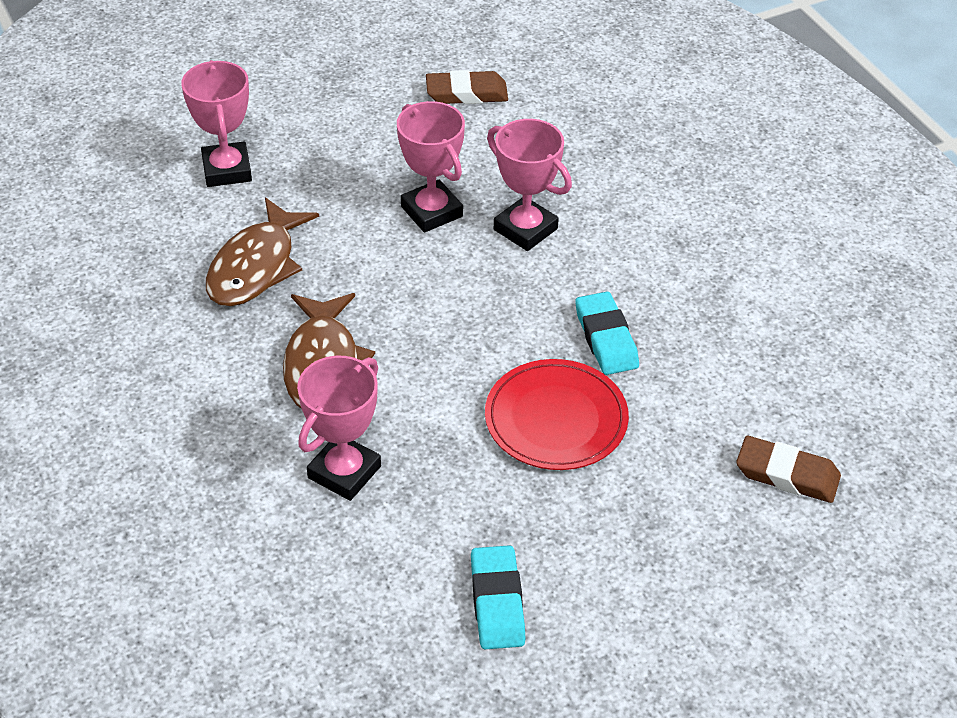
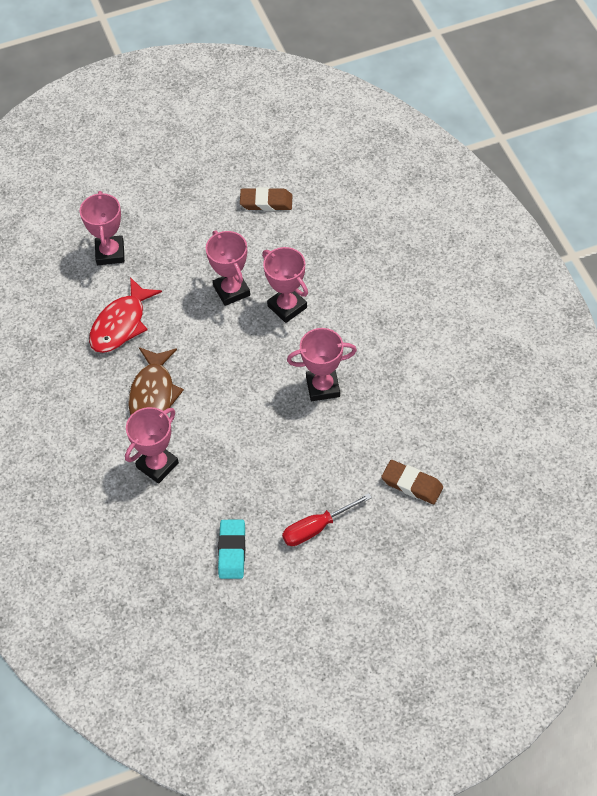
camera: 10 degrees right, 10 degrees up
brown fish [206,197,319,306] -> red fish [89,277,162,353]
red plate [485,359,629,470] -> none
turquoise eraser [575,292,639,375] -> pink trophy [287,328,357,401]
none -> red screwdriver [282,493,372,546]

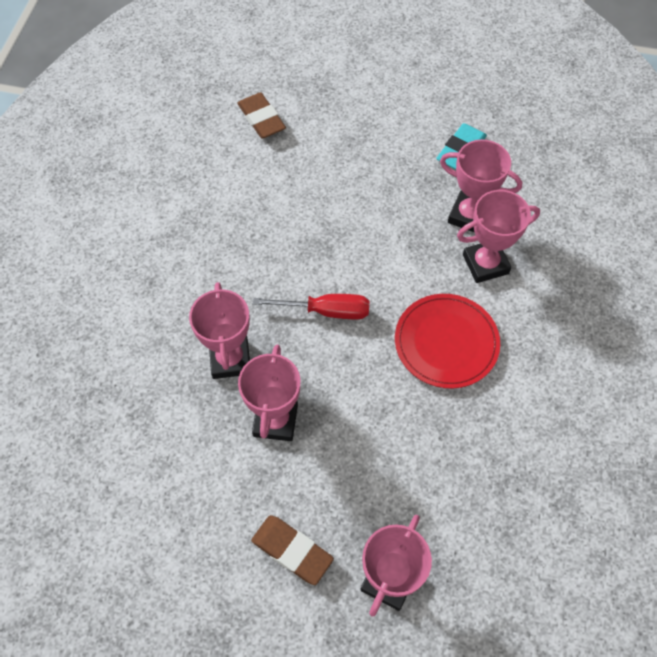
camera: 150 degrees left, 5 degrees up
red fish [89,277,162,353] -> none
brown fish [128,347,184,415] -> red plate [395,294,500,388]
brown eraser [240,187,292,211] -> brown eraser moved to [251,515,334,585]
red screwdriver [282,493,372,546] -> red screwdriver moved to [253,294,369,319]
pink trophy [287,328,357,401] -> pink trophy moved to [440,140,522,232]

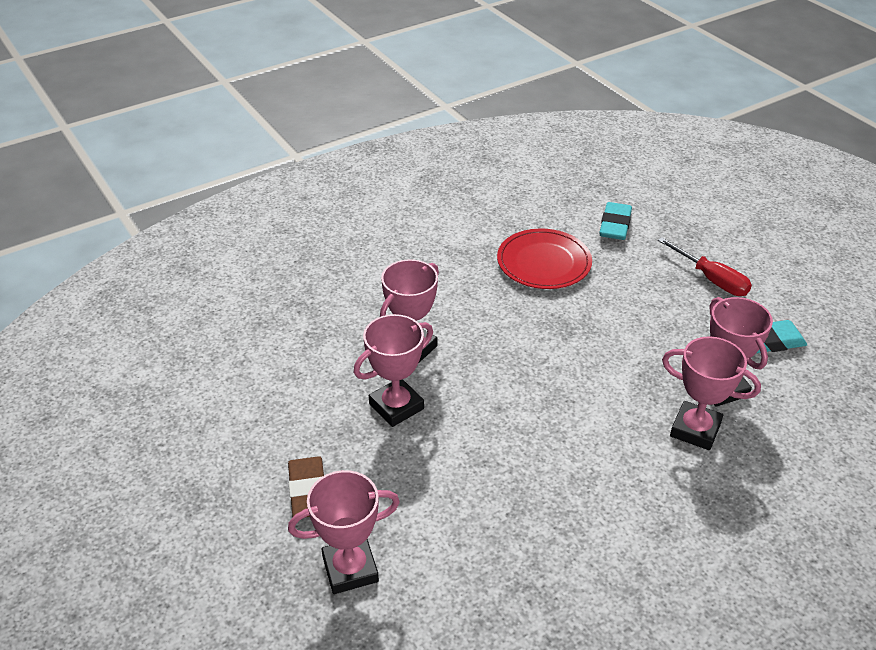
camera: 45 degrees right, 20 degrees down
brown eraser [238,93,286,139] -> turquoise eraser [600,202,632,240]
red screwdriver [253,294,369,319] -> red screwdriver moved to [658,237,752,296]
red plate [395,294,500,388] -> red plate moved to [497,229,592,289]

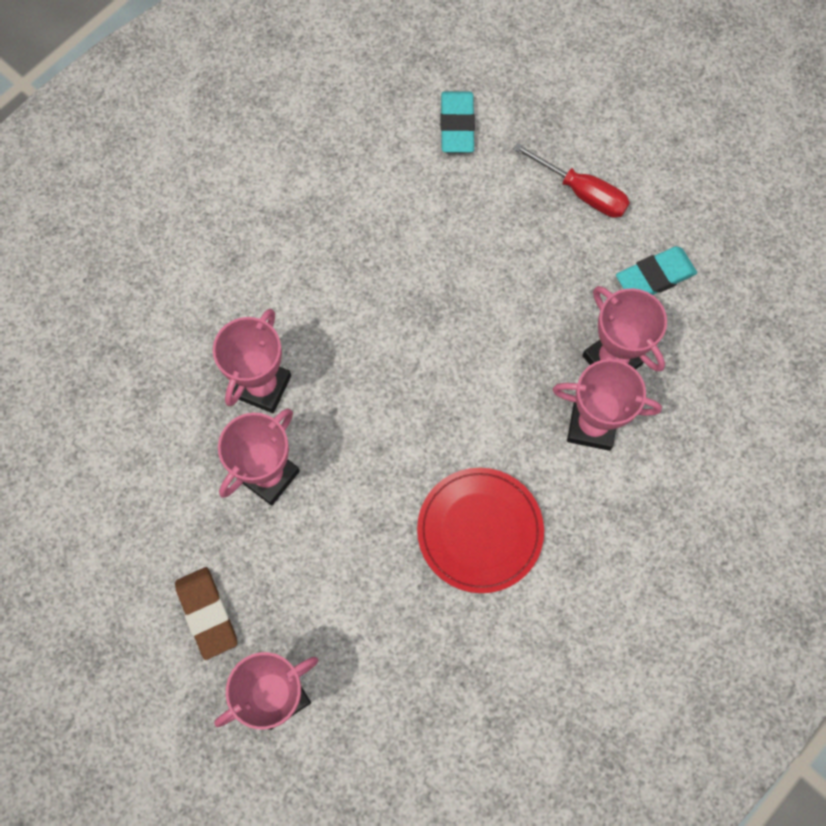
camera: 15 degrees left, 30 degrees up
red plate [497,229,592,289] -> red plate moved to [417,468,544,593]

